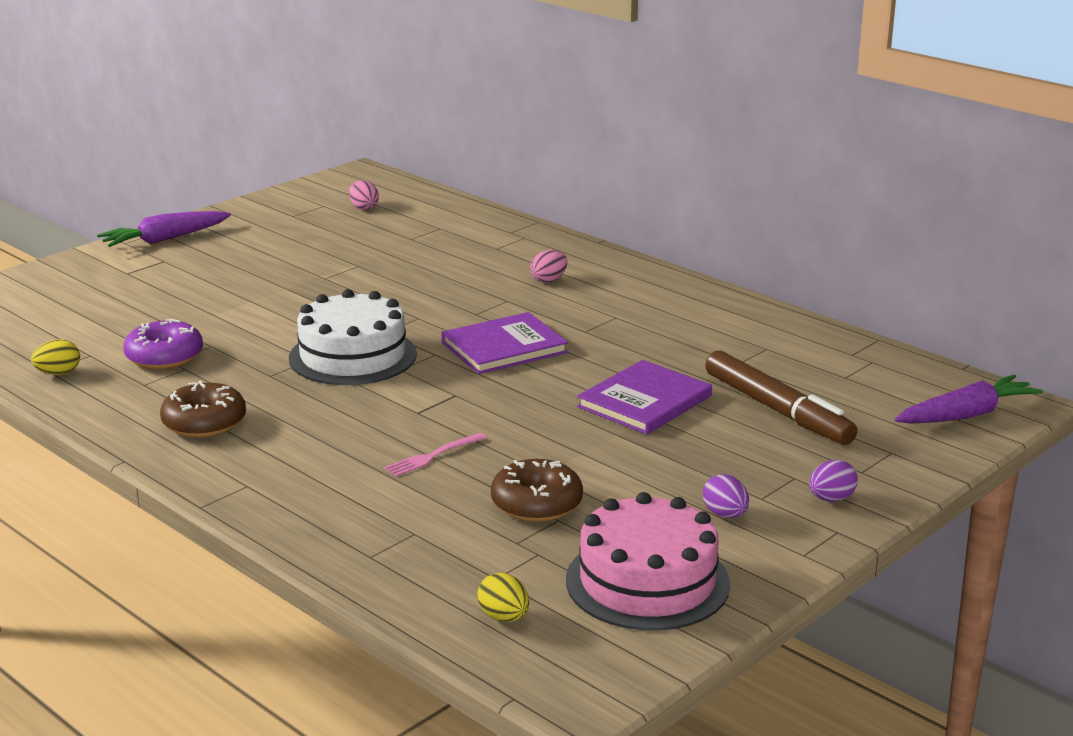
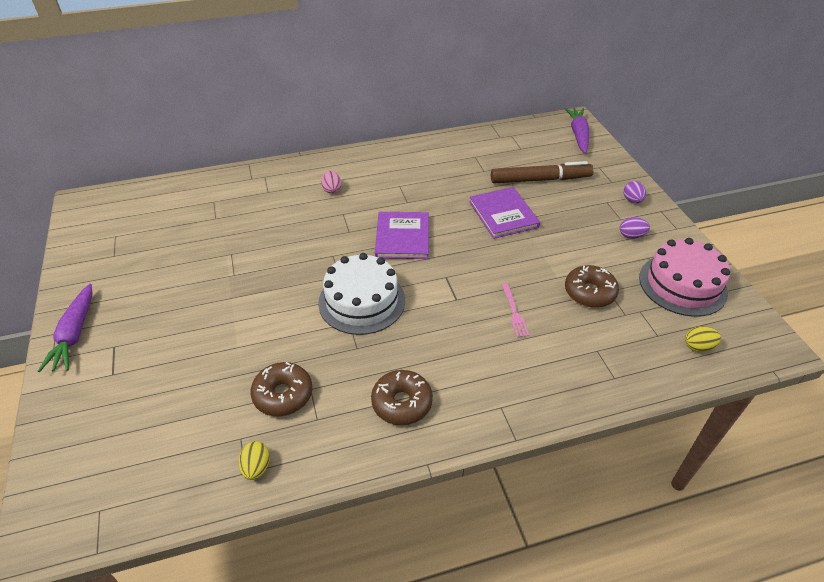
camera: 60 degrees left, 20 degrees up
purple donut [124,319,203,369] -> brown donut [250,362,312,416]
pink egg [349,180,379,210] -> none

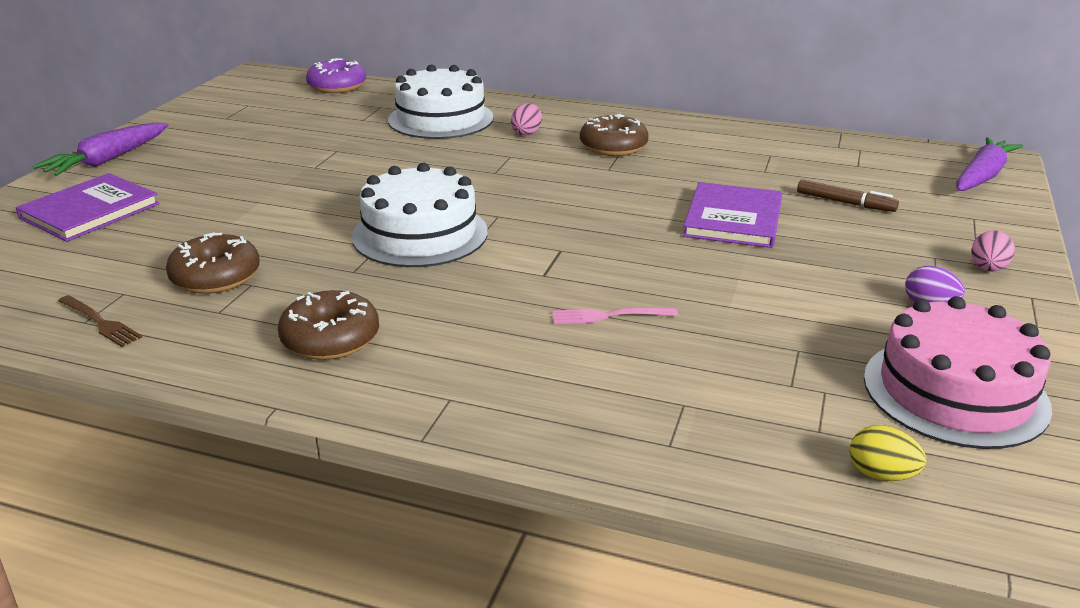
camera: 35 degrees right, 15 degrees down
yellow egg [239,441,270,480] -> brown fork [58,295,142,347]
purple book [375,212,429,259] -> purple book moved to [15,173,160,242]
brown marker [491,161,594,183] -> brown marker [797,179,899,212], size x0.54
pink fork [502,283,529,337] -> pink fork turned 60 degrees clockwise [552,308,678,324]
brown donut [565,265,619,308] -> brown donut moved to [580,114,648,156]
purple egg [623,181,646,203] -> pink egg [971,230,1015,271]
none -> purple donut [306,58,366,93]
none -> white cake [388,65,494,139]

